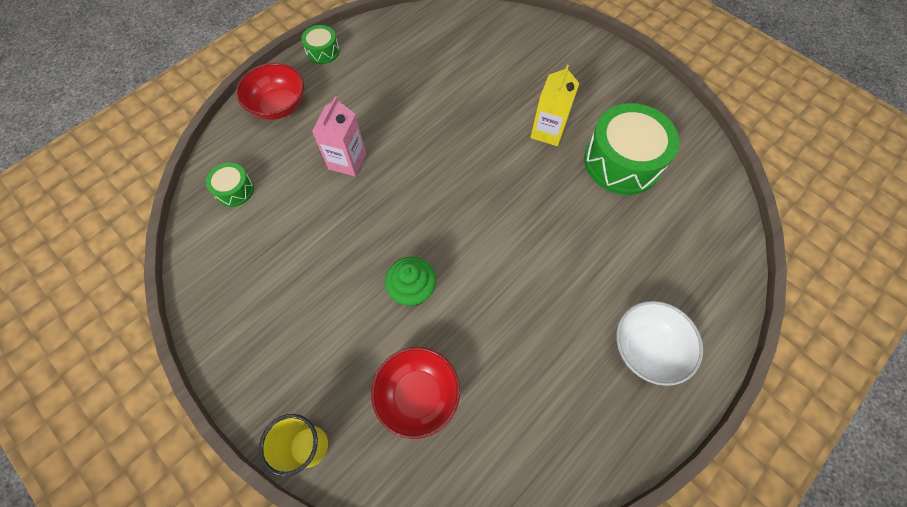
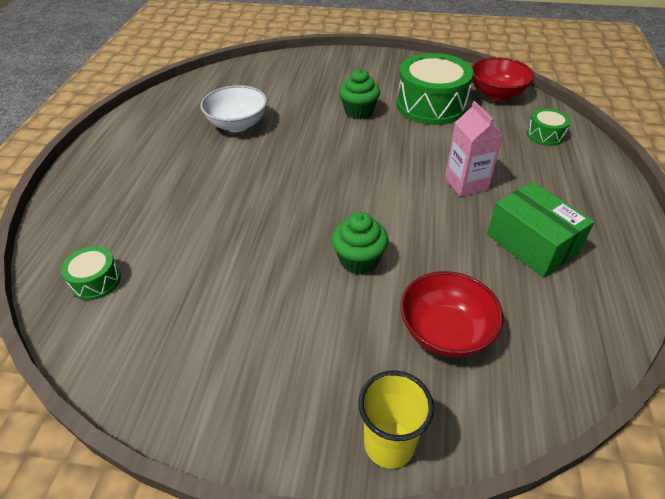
camera: 35 degrees left, 20 degrees down
red bowl [236,63,304,120] -> red bowl moved to [472,57,535,101]
green drum [301,25,340,64] -> green drum moved to [527,108,571,146]
pink carton [312,96,366,177] -> pink carton moved to [445,101,504,197]
yellow carton [530,65,579,146] -> green cupcake [339,69,380,119]
white bowl [616,301,703,386] -> white bowl moved to [200,85,267,132]
none -> green box [487,182,595,278]

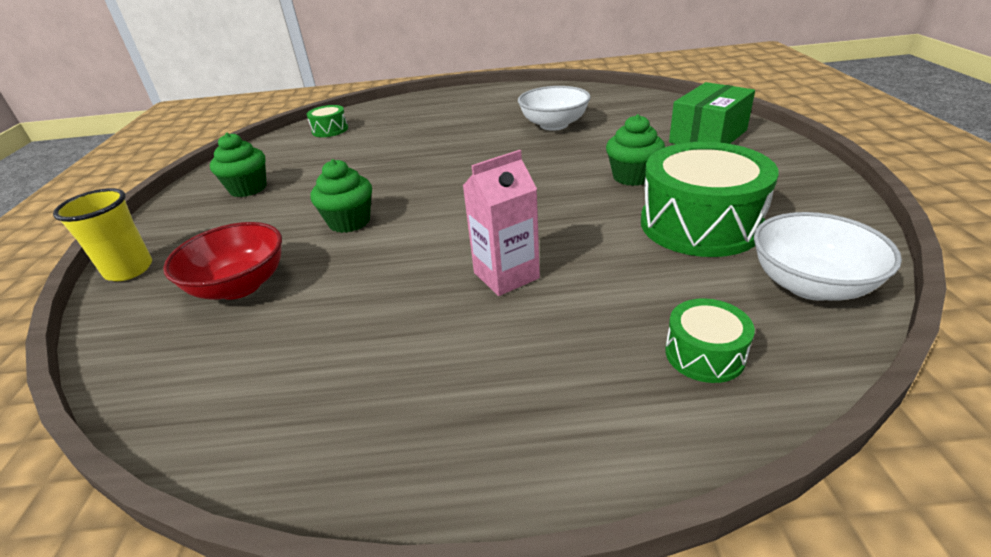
camera: 80 degrees right, 10 degrees down
red bowl [472,57,535,101] -> white bowl [754,212,902,301]
green box [487,182,595,278] -> green box moved to [669,82,755,144]
none -> green cupcake [210,133,267,197]

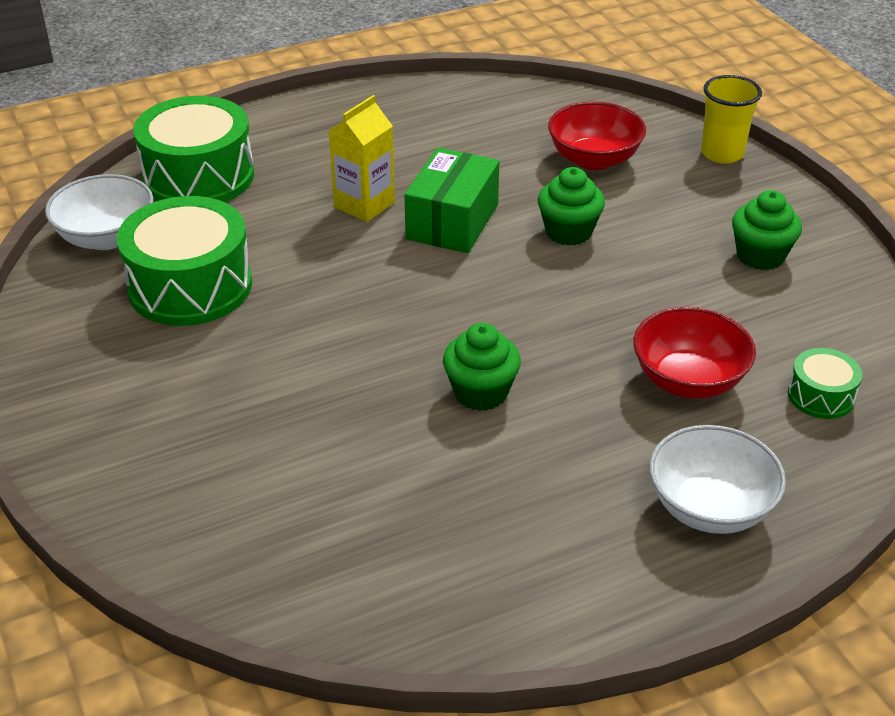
camera: 155 degrees right, 5 degrees up
pink carton [463,150,540,296] -> yellow carton [329,95,395,222]
white bowl [518,86,591,131] -> white bowl moved to [649,425,786,534]
green cupcake [606,114,665,186] -> green cupcake moved to [443,323,521,411]
green drum [665,298,755,383] -> green drum [133,96,254,202], size x2.07
green box [669,82,755,144] -> green box moved to [404,148,499,253]
none -> red bowl [633,307,756,399]

